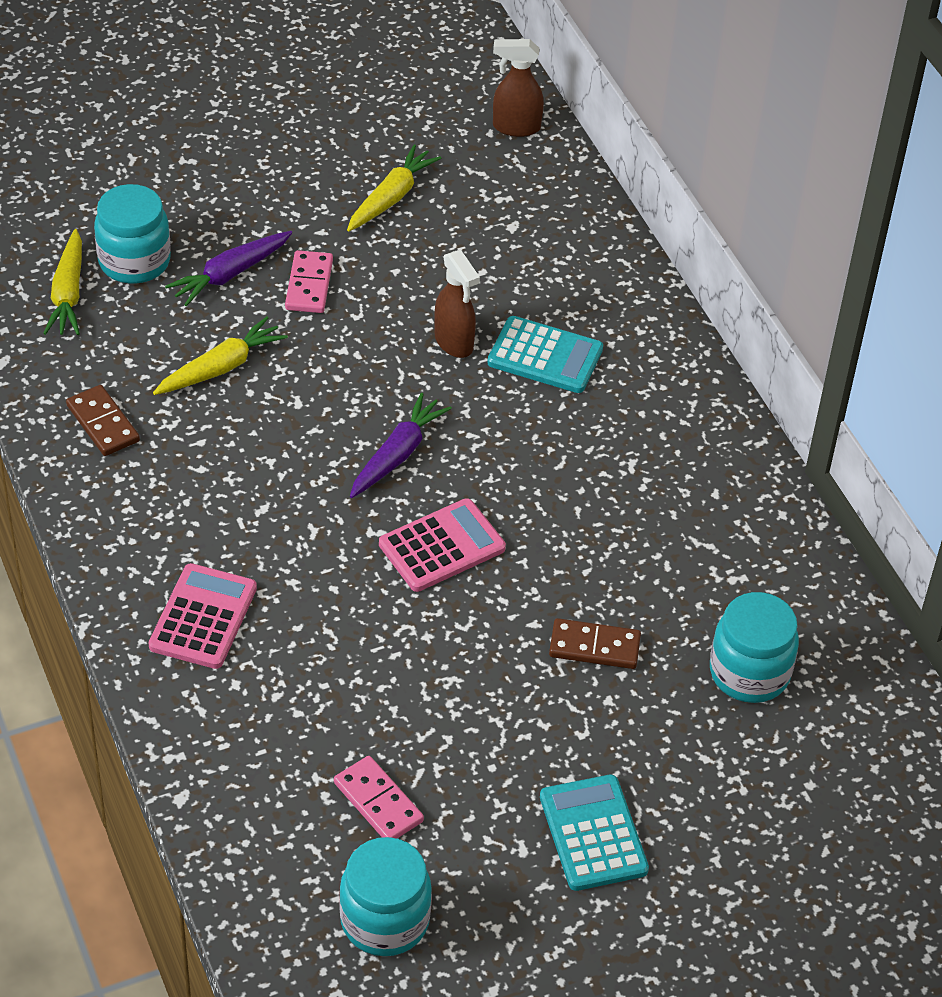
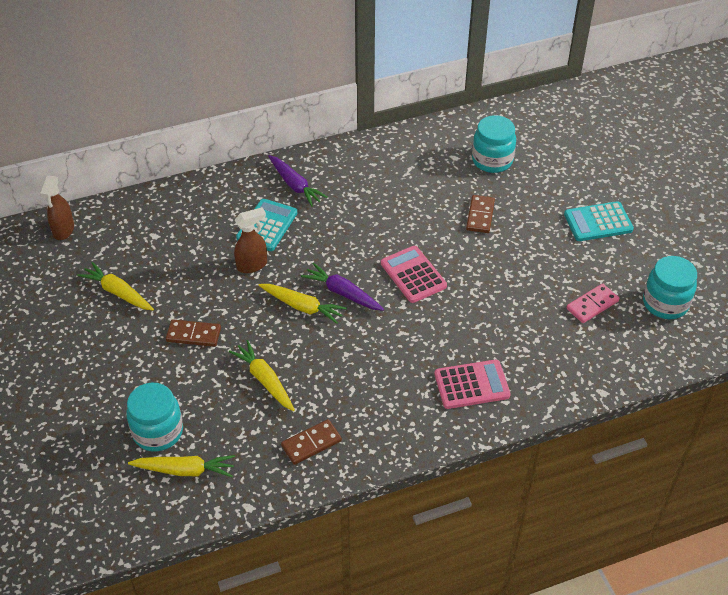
camera: 85 degrees left, 0 degrees up
pink calculator [149,563,257,669] -> pink calculator turned 150 degrees clockwise [434,360,511,409]
purple carrot [165,231,292,306] -> purple carrot moved to [268,155,328,207]
pink domino [285,250,333,313] -> brown domino [166,319,221,347]
none -> yellow carrot [258,284,347,324]

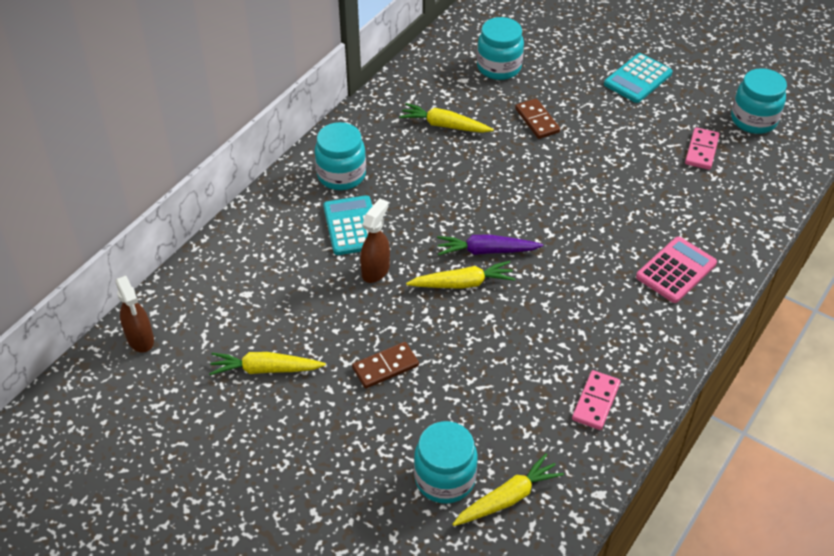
camera: 35 degrees left, 0 degrees up
yellow carrot [229,340,295,411] -> yellow carrot moved to [399,103,494,133]
purple carrot [268,155,328,207] -> turquoise jar [315,122,366,190]
brown domino [281,419,342,465] -> pink domino [572,370,621,430]
pink calculator [381,246,447,303] -> none

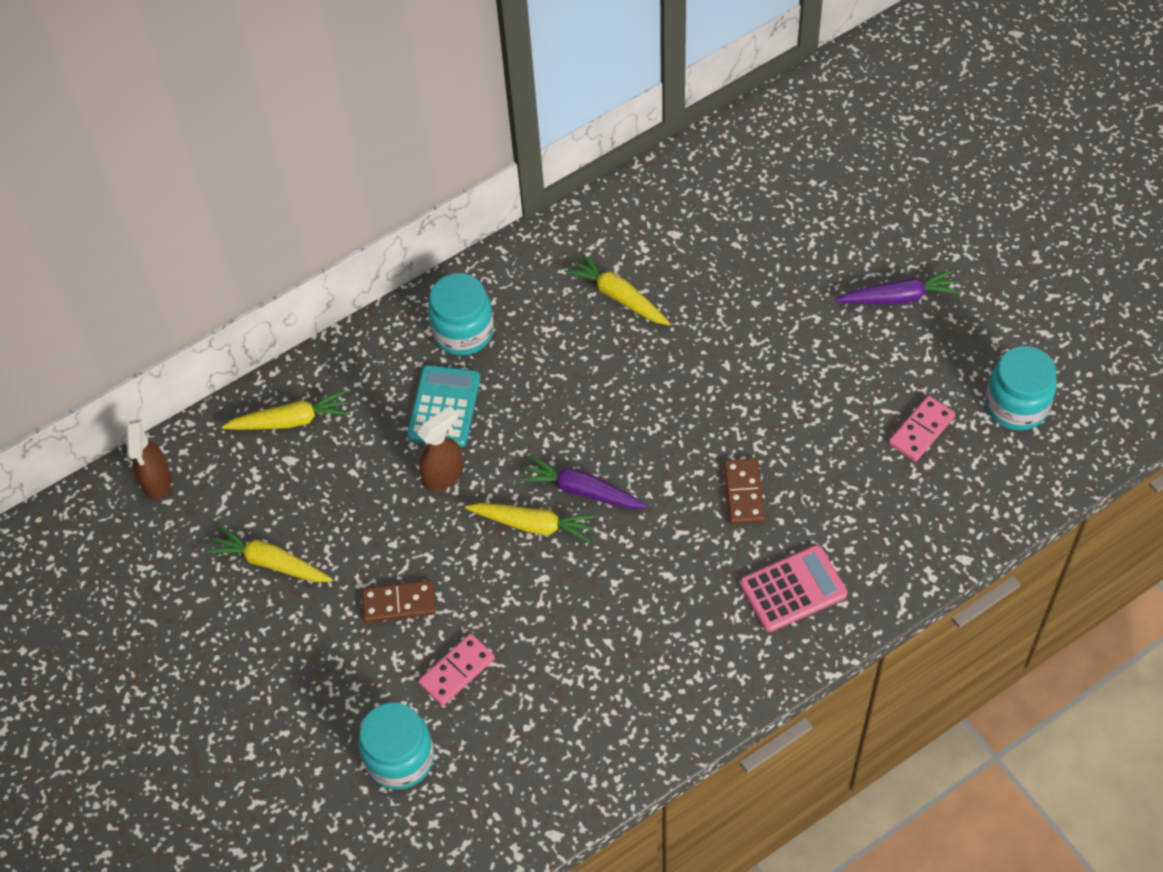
camera: 25 degrees right, 10 degrees up
yellow carrot [452,453,564,526] -> yellow carrot moved to [222,390,350,430]
turquoise jar [477,17,524,80] -> none
brown domino [515,98,560,139] -> brown domino moved to [724,458,765,525]
pink domino [572,370,621,430] -> pink domino moved to [418,634,495,706]
turquoise calculator [604,53,673,103] -> purple carrot [835,269,961,304]

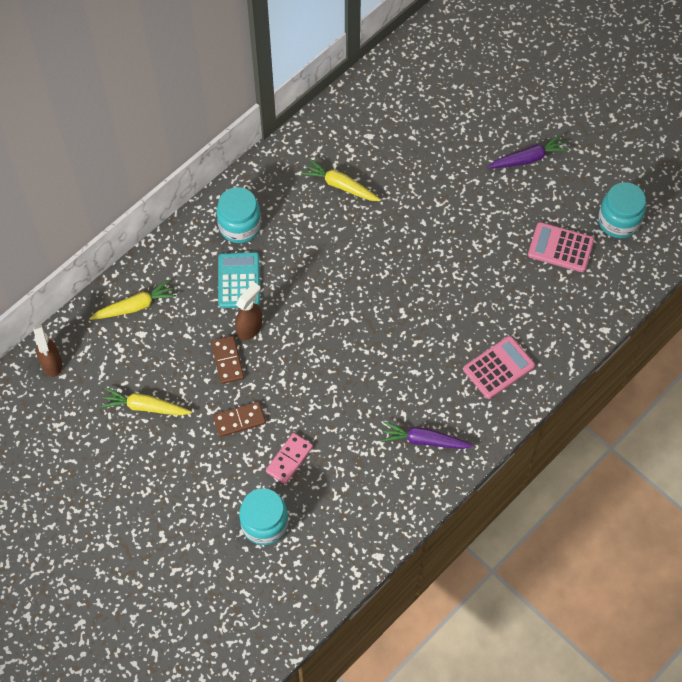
camera: 15 degrees left, 5 degrees up
yellow carrot [465,503,597,543] -> none
purple carrot [519,455,647,509] -> purple carrot moved to [381,421,474,449]
brown domino [724,458,765,525] -> brown domino moved to [211,336,244,384]
pink domino [888,396,955,462] -> pink calculator [528,222,594,272]

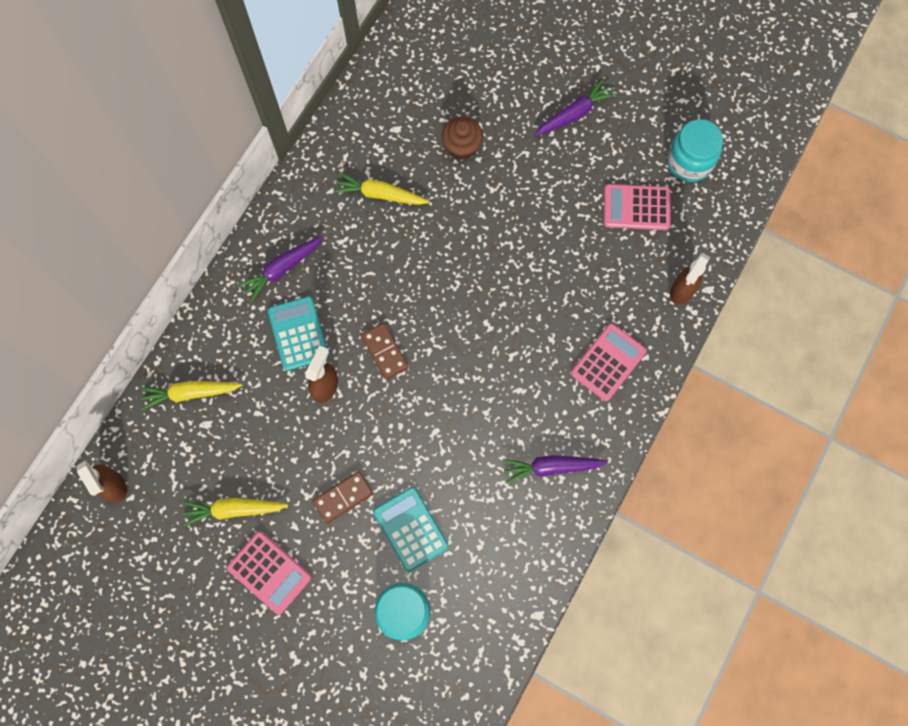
camera: 15 degrees left, 10 degrees up
yellow carrot [89,279,177,320] -> yellow carrot turned 150 degrees counterclockwise [139,381,243,410]
brown domino [211,336,244,384] -> brown domino moved to [361,323,409,380]
turquoise jar [216,187,261,243] -> purple carrot [237,235,324,302]
pink domino [266,433,313,484] -> turquoise calculator [373,487,449,572]
none -> pink calculator [227,531,311,614]
none -> brown cupcake [442,117,483,160]
none -> brown spray bottle [670,253,710,305]

